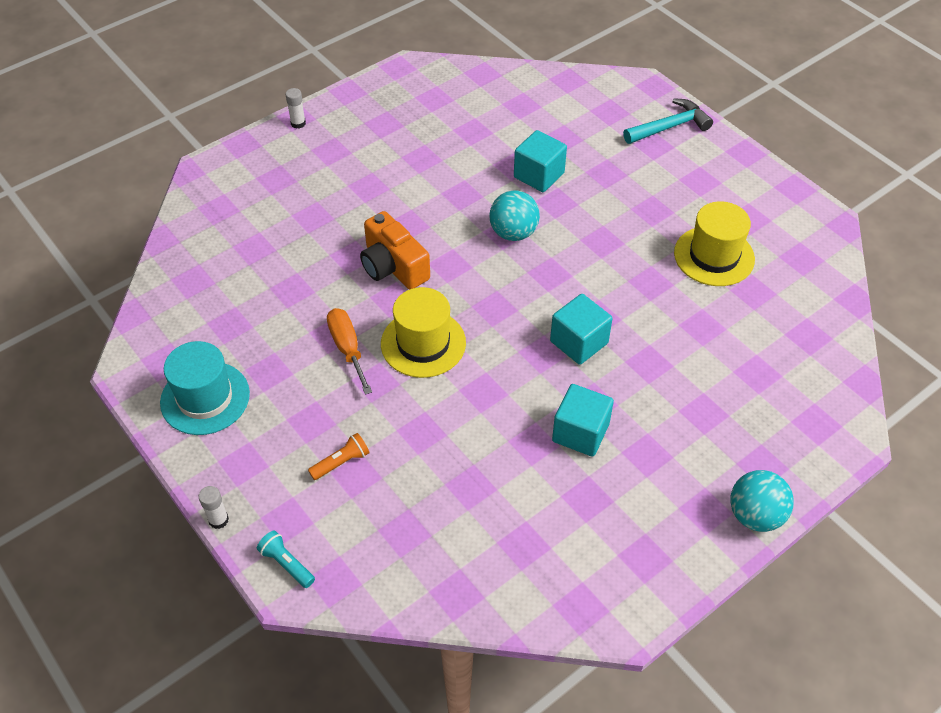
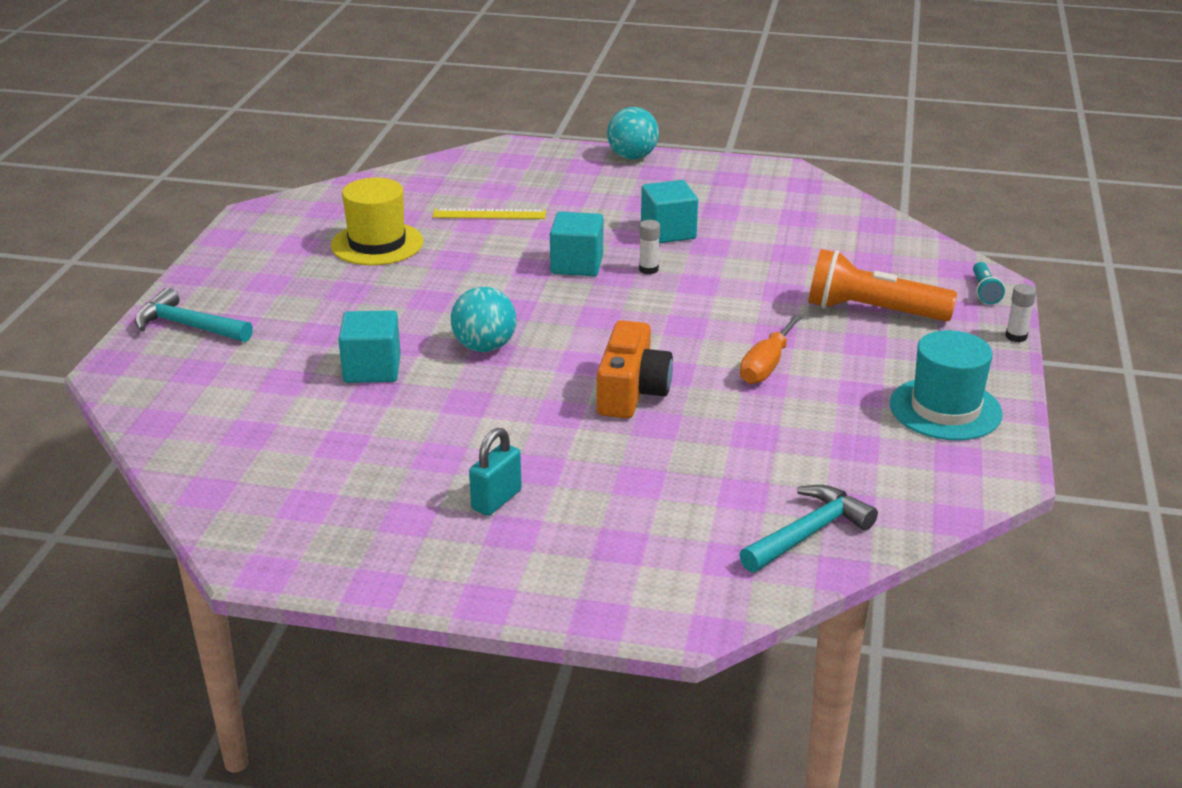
camera: 130 degrees left, 20 degrees down
white glue stick [286,88,306,129] -> white glue stick moved to [639,220,660,274]
orange flashlight [308,433,370,480] -> orange flashlight [808,249,957,322], size x2.14
yellow hat [381,287,466,378] -> none
none -> yellow ruler [433,208,546,219]
none -> turquoise padlock [469,428,522,516]
none -> turquoise hammer [739,485,878,573]

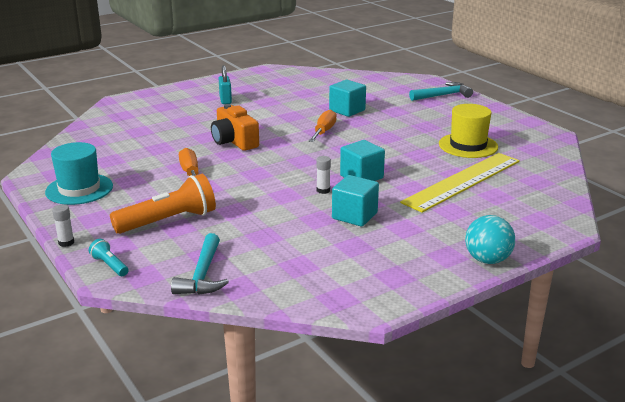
camera: 135 degrees right, 5 degrees down
yellow ruler [433,208,546,219] -> yellow ruler [400,153,520,213], size x1.97
turquoise ball [451,287,516,352] -> orange screwdriver [309,110,337,142]
turquoise hammer [739,485,878,573] -> turquoise hammer moved to [171,233,229,295]

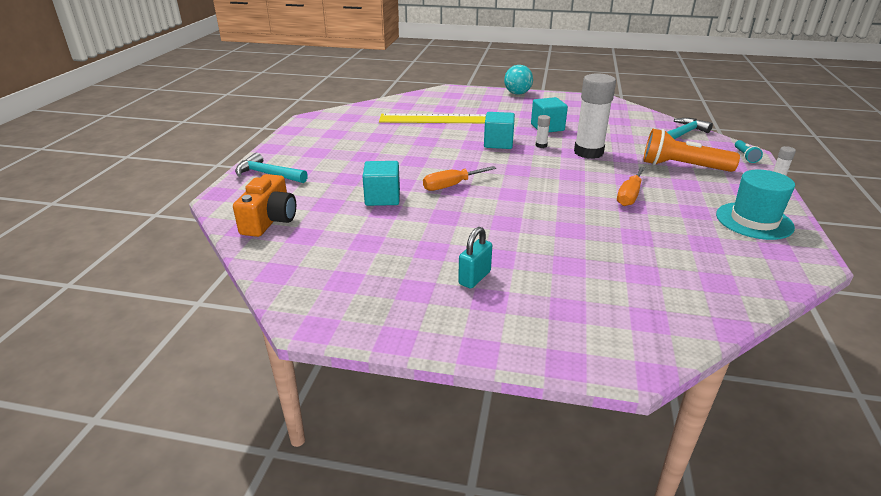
camera: 135 degrees left, 5 degrees up
orange camera [211,104,259,151] -> orange camera moved to [233,174,296,237]
yellow hat [439,104,498,158] -> none
none -> white glue stick [574,73,616,159]

